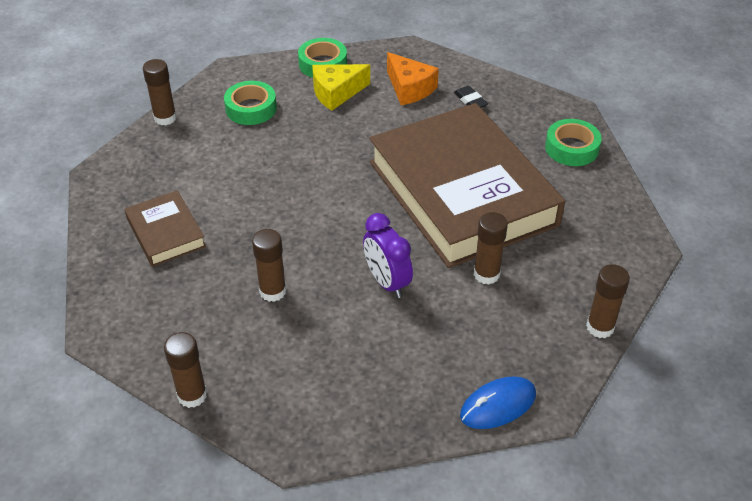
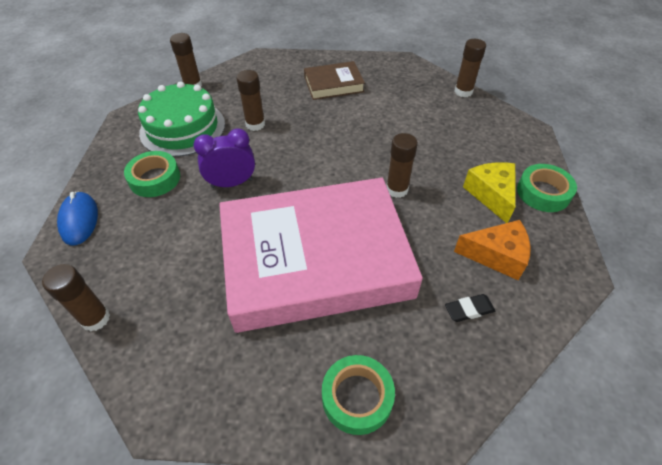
camera: 105 degrees right, 5 degrees up
green tape [224,81,277,125] -> green tape moved to [124,151,180,197]
brown book [369,103,565,268] -> pink book [219,178,423,333]
orange cheese [387,52,439,105] -> orange cheese turned 150 degrees counterclockwise [454,220,531,280]
brown glue stick [474,212,508,285] -> brown glue stick moved to [386,133,418,198]
none -> green cake [138,81,225,157]

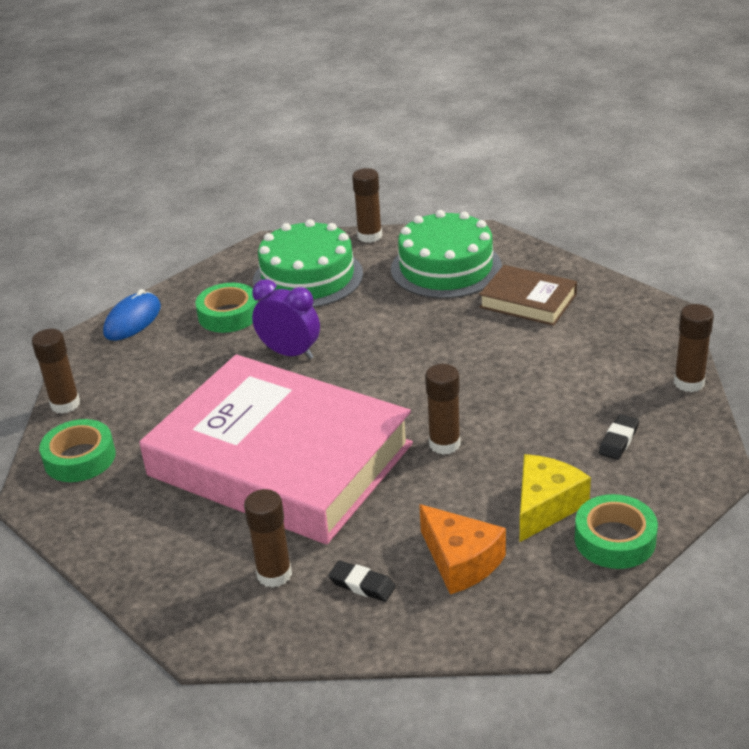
camera: 45 degrees right, 15 degrees down
brown glue stick [236,70,265,131] -> brown glue stick moved to [244,489,292,588]
green tape [322,355,395,435] -> green tape moved to [39,419,116,482]
none -> green cake [391,210,502,299]
none -> black eraser [599,414,639,460]

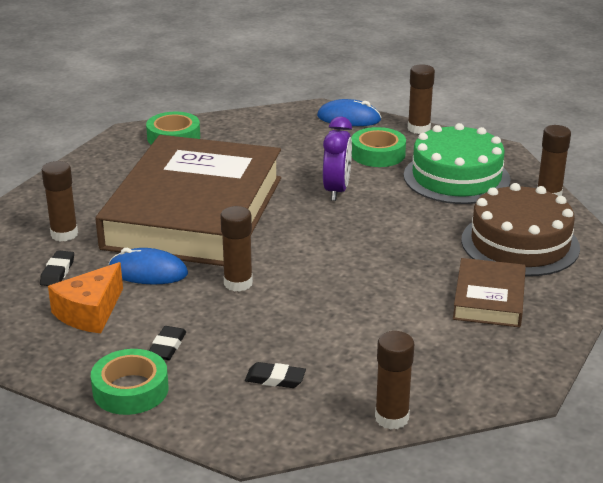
camera: 70 degrees right, 5 degrees down
brown glue stick [32,329,80,414] -> brown glue stick moved to [408,64,435,134]
pink book [139,354,413,544] -> brown book [95,135,281,266]
green cake [391,210,502,299] -> brown cake [461,183,580,276]
yellow cheese [520,454,591,542] -> black eraser [149,326,186,360]
none -> blue mouse [108,248,188,284]

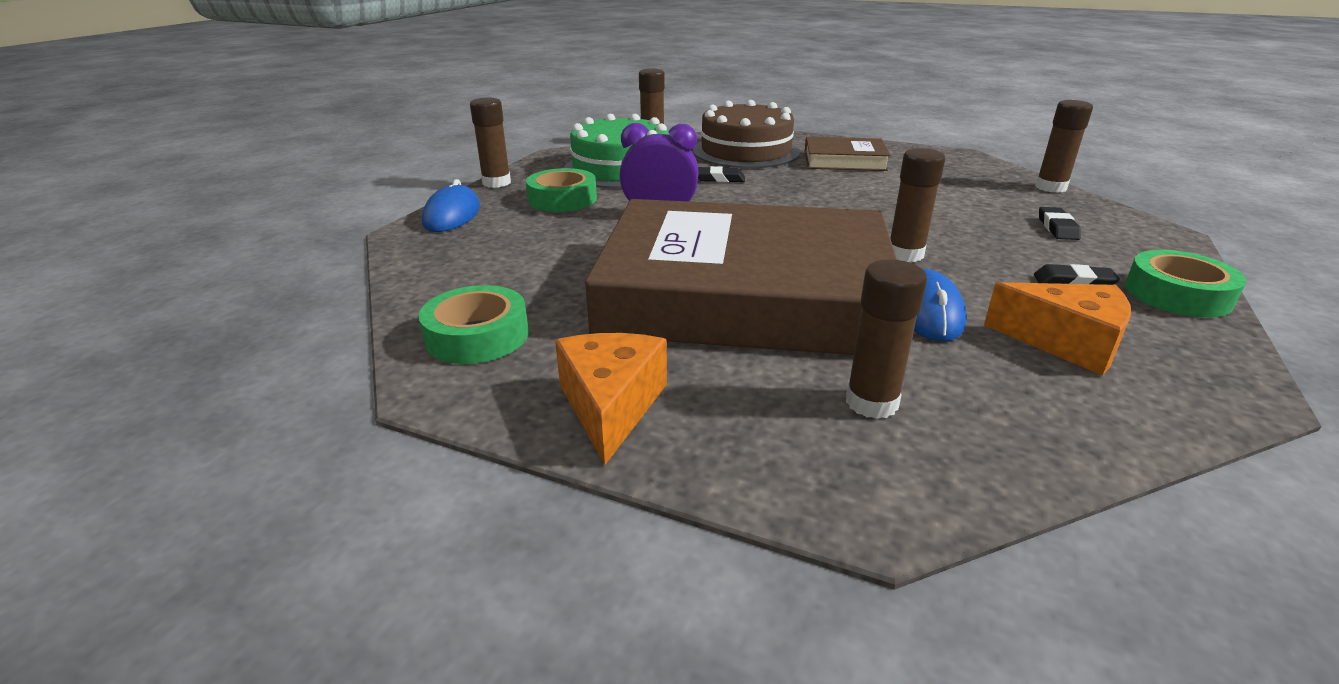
camera: 95 degrees left, 0 degrees up
black eraser [40,250,74,286] -> black eraser moved to [698,166,745,182]
none -> orange cheese [555,333,667,465]

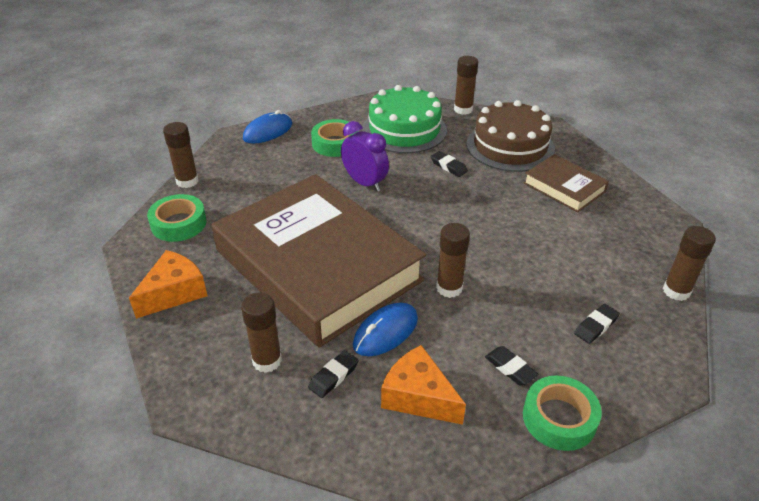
camera: 40 degrees right, 10 degrees up
brown glue stick [470,97,511,188] -> brown glue stick moved to [163,122,199,188]
orange cheese [984,282,1131,376] -> orange cheese turned 150 degrees clockwise [381,345,466,425]
none -> black eraser [308,350,359,398]

